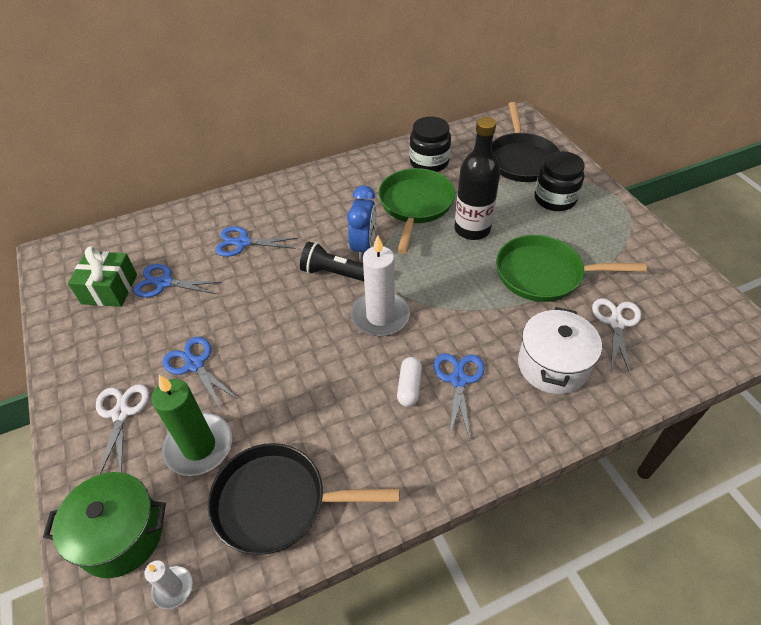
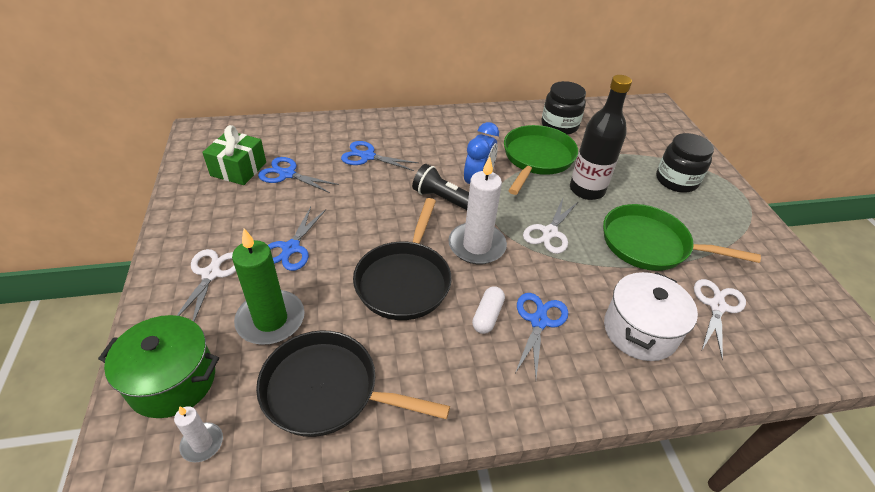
camera: 10 degrees right, 5 degrees down
blue scissors [162,337,239,411] -> blue scissors turned 135 degrees counterclockwise [268,207,326,271]
black pan [492,102,559,182] -> black pan moved to [353,198,452,320]
none -> white scissors [523,198,579,254]

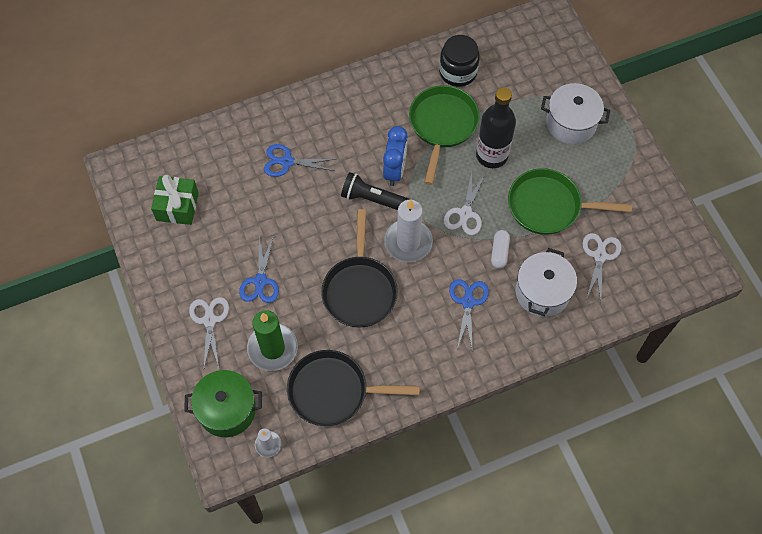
camera: 10 degrees left, 20 degrees up
blue scissors [258,157,339,193] -> none
white capsule [472,287,505,334] -> white capsule moved to [491,230,510,269]
black jar [656,133,714,193] -> white pot [541,83,610,144]

